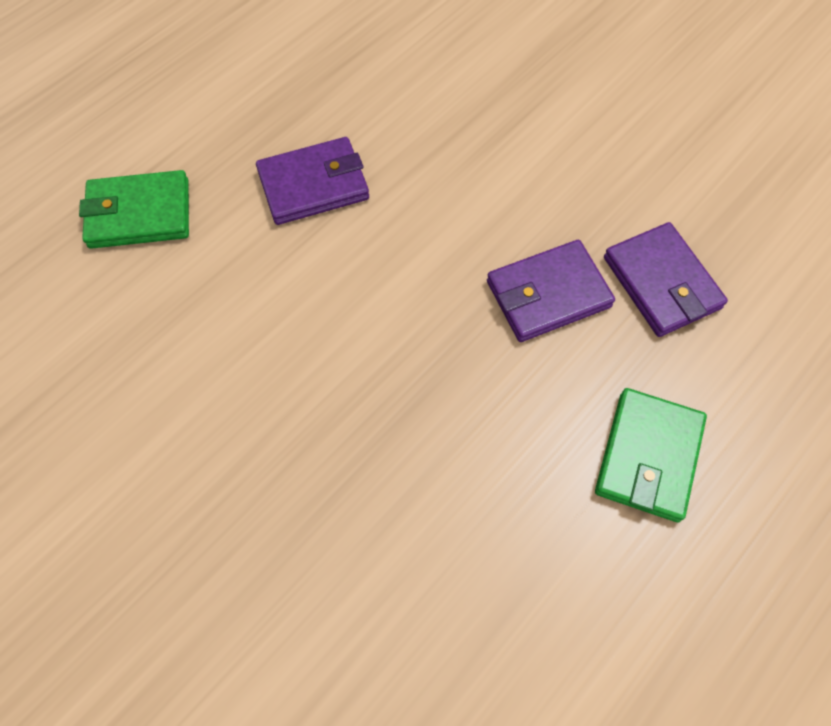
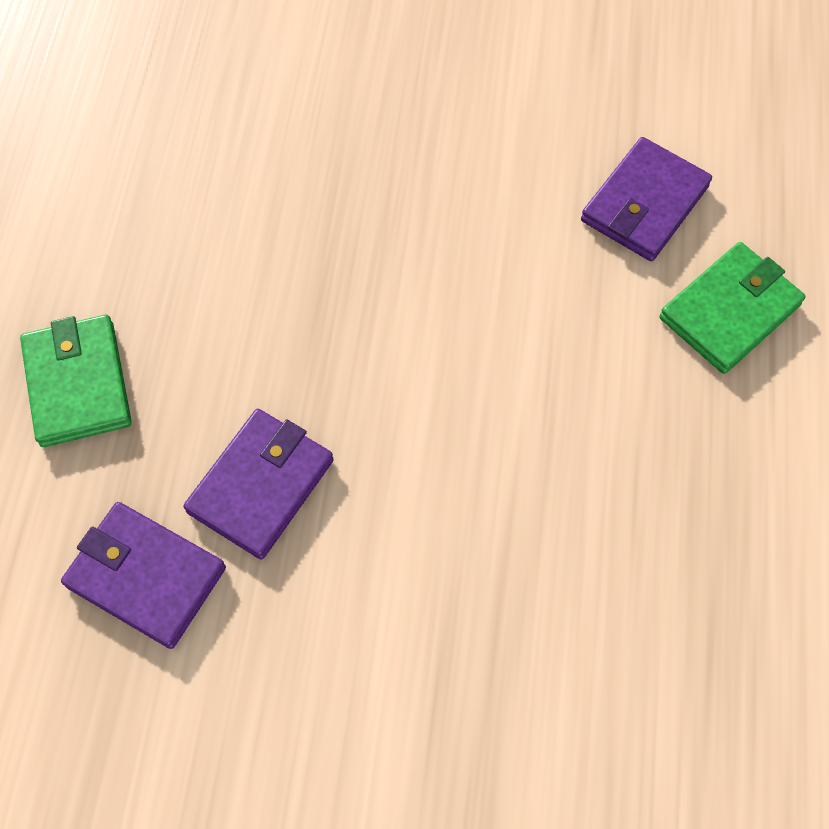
camera: 145 degrees right, 0 degrees up
purple wallet [256,137,369,225] -> purple wallet moved to [581,137,712,261]

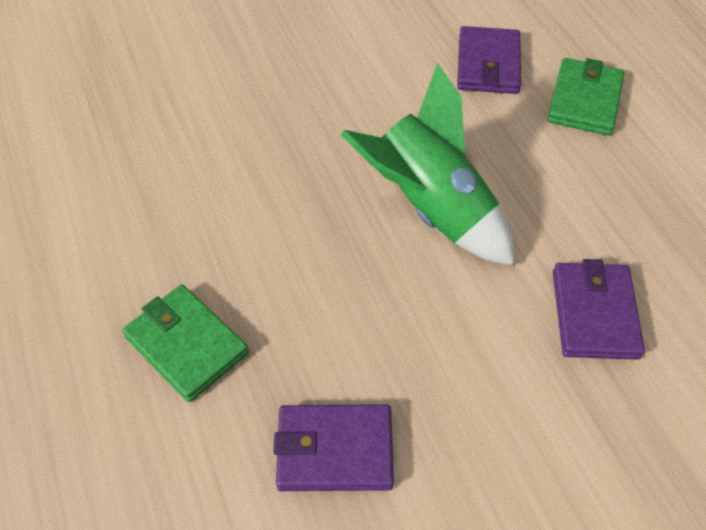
camera: 30 degrees left, 10 degrees down
purple wallet [183,409,334,559] -> purple wallet moved to [553,259,645,360]
none -> green rocket [340,62,515,266]

